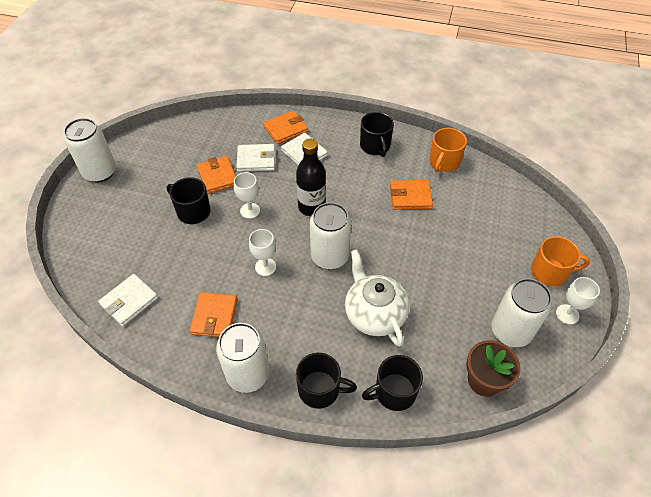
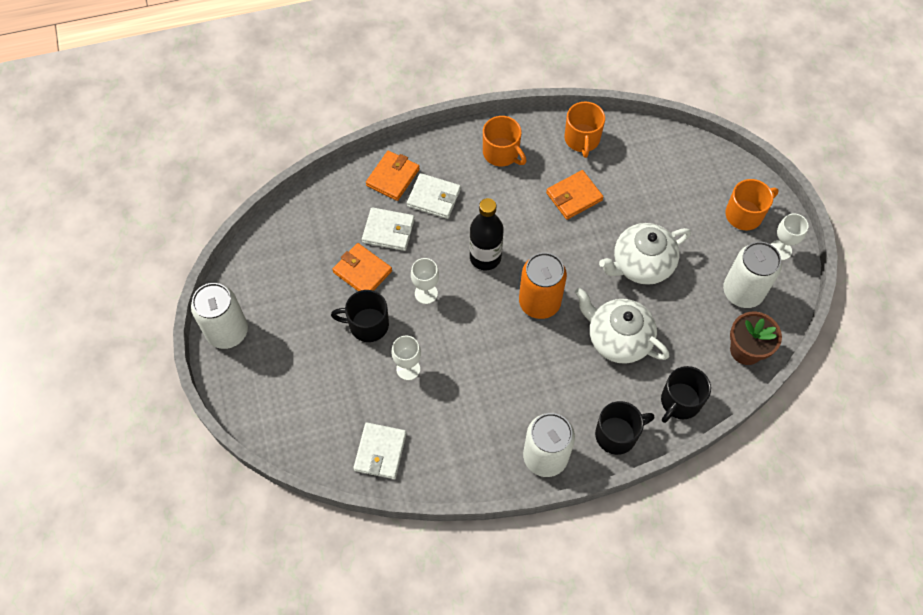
camera: 30 degrees left, 10 degrees up
orange wallet [190,292,238,337] -> none
white wallet [236,144,276,172] -> white wallet turned 45 degrees clockwise [362,207,415,251]
white goblet [249,229,276,276] -> white goblet moved to [391,336,421,380]
white can [310,202,351,269] -> orange can [519,253,567,319]
black mug [360,112,394,157] -> orange mug [483,116,527,166]
none -> white teapot [599,223,691,285]

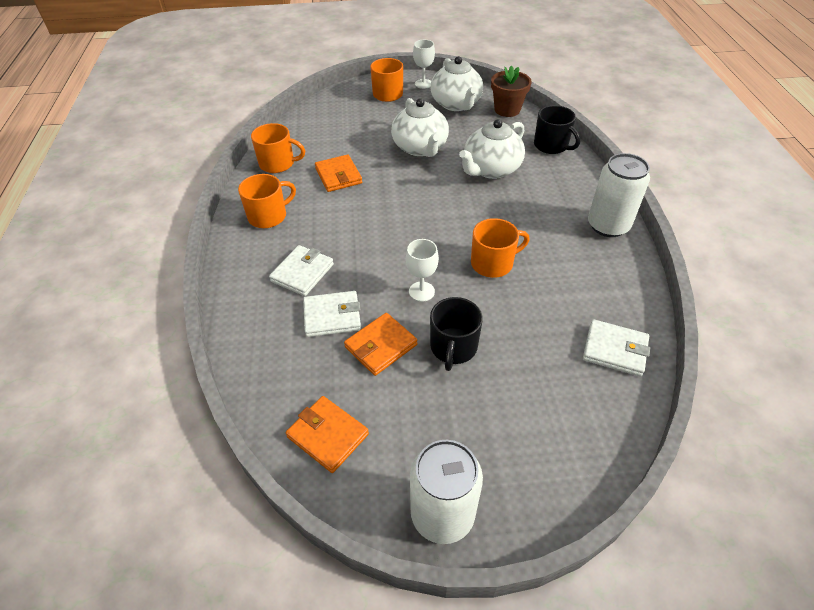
camera: 80 degrees left, 15 degrees down
white wallet [362,207,415,251] -> white wallet turned 60 degrees clockwise [303,291,361,337]
orange wallet [366,151,420,201] -> orange wallet moved to [286,396,369,473]
white goblet [391,336,421,380] -> none
black bottle [470,198,504,270] -> none
orange can [519,253,567,319] -> none
black mug [595,401,654,455] -> none
white can [723,242,782,308] -> white teapot [431,56,483,111]
none -> orange mug [471,218,530,278]

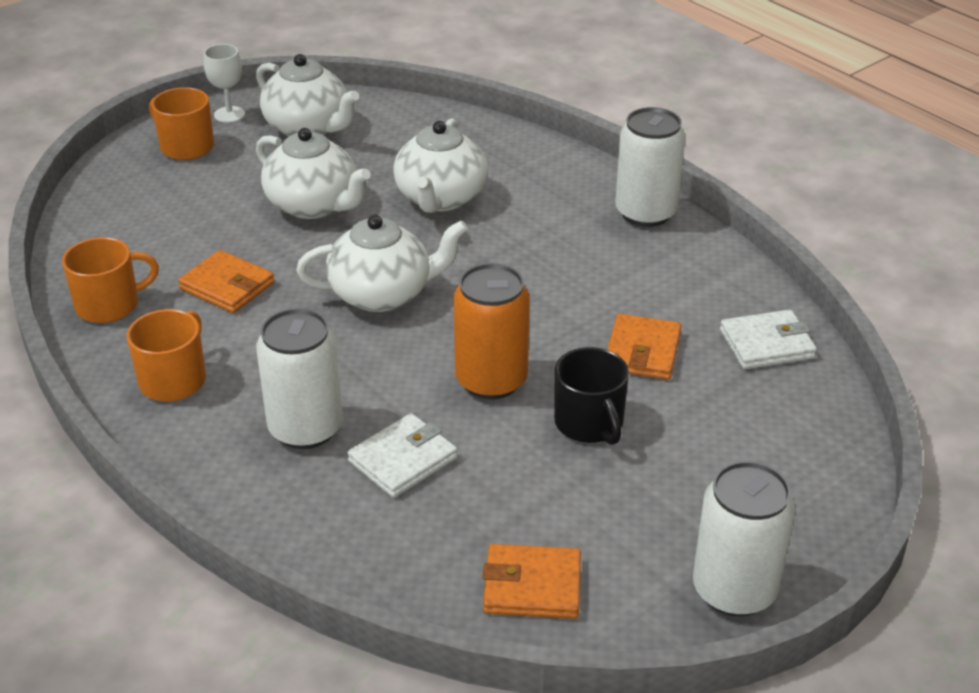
camera: 35 degrees left, 10 degrees down
white wallet [269,245,334,296] -> white can [256,308,343,449]
orange wallet [344,313,417,376] -> orange wallet moved to [607,314,682,380]
white goblet [406,239,439,302] -> orange can [453,263,530,399]
orange mug [471,218,530,278] -> none
brown flower pot [491,65,532,117] -> none
black mug [534,105,580,154] -> none
none -> white teapot [296,215,468,312]

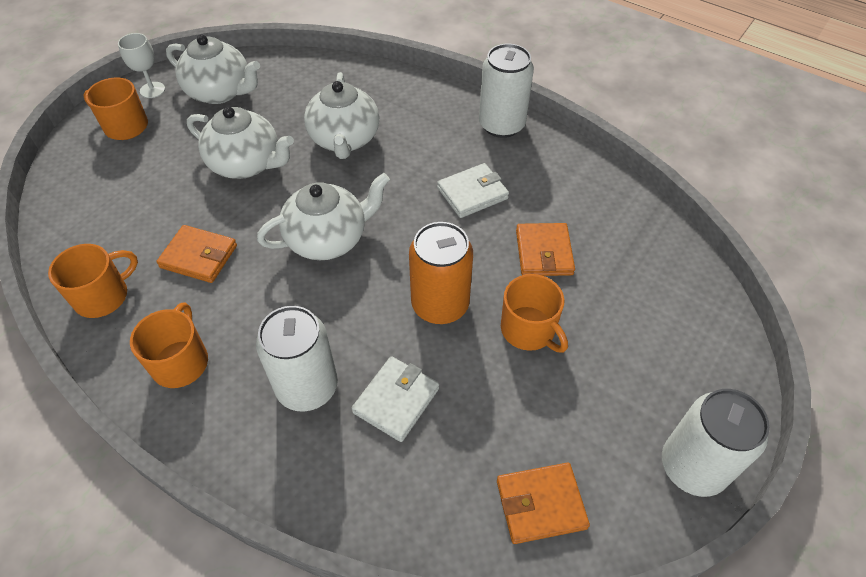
camera: 15 degrees left, 15 degrees up
black mug [554,347,629,445] -> orange mug [501,274,568,353]
white wallet [720,309,817,369] -> white wallet moved to [437,163,509,218]

